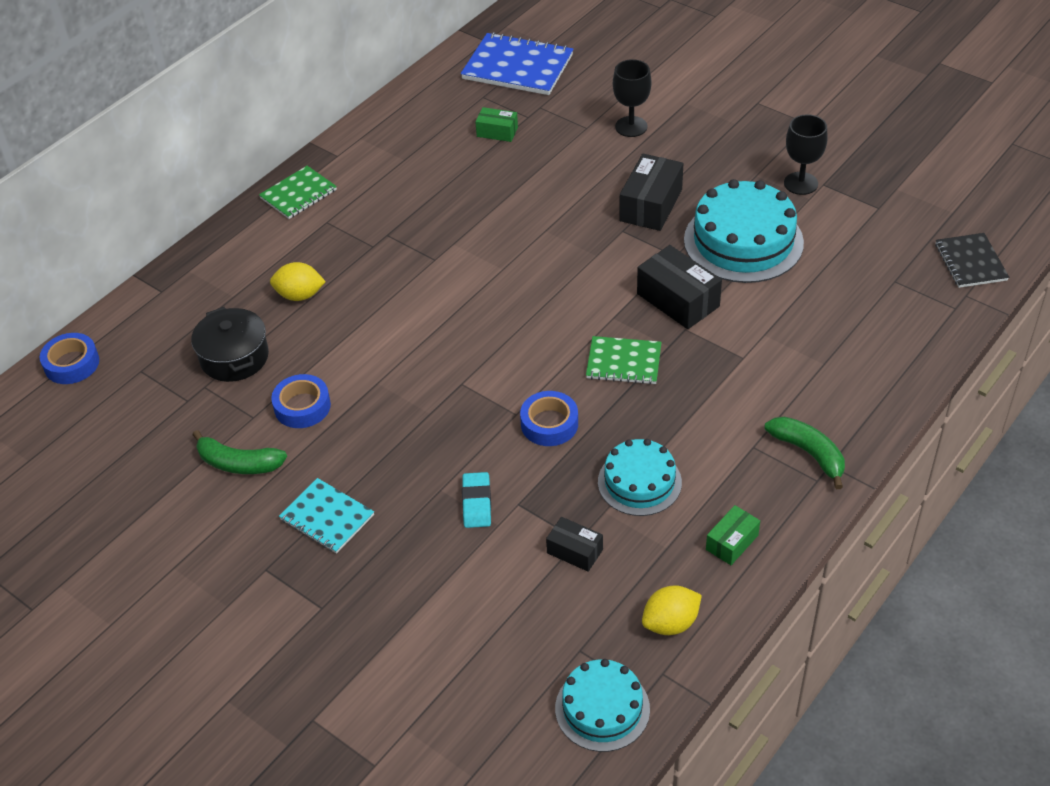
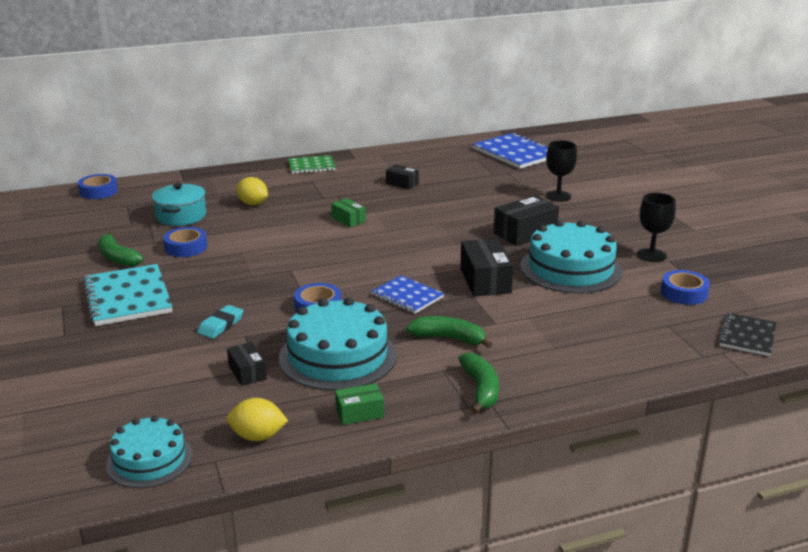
camera: 30 degrees right, 20 degrees down
black pot [191,307,269,382] -> turquoise pot [152,183,206,226]
turquoise notebook [279,478,374,554] -> turquoise notebook [83,264,172,326], size x1.65
green box [475,107,518,142] -> green box moved to [331,198,366,227]
green notebook [586,336,662,385] -> blue notebook [371,275,444,314]
turquoise cake [598,439,682,516] -> turquoise cake [279,298,397,391], size x1.64
none -> black box [386,165,419,190]
none -> green banana [406,316,493,348]
none -> blue tape [661,270,710,305]

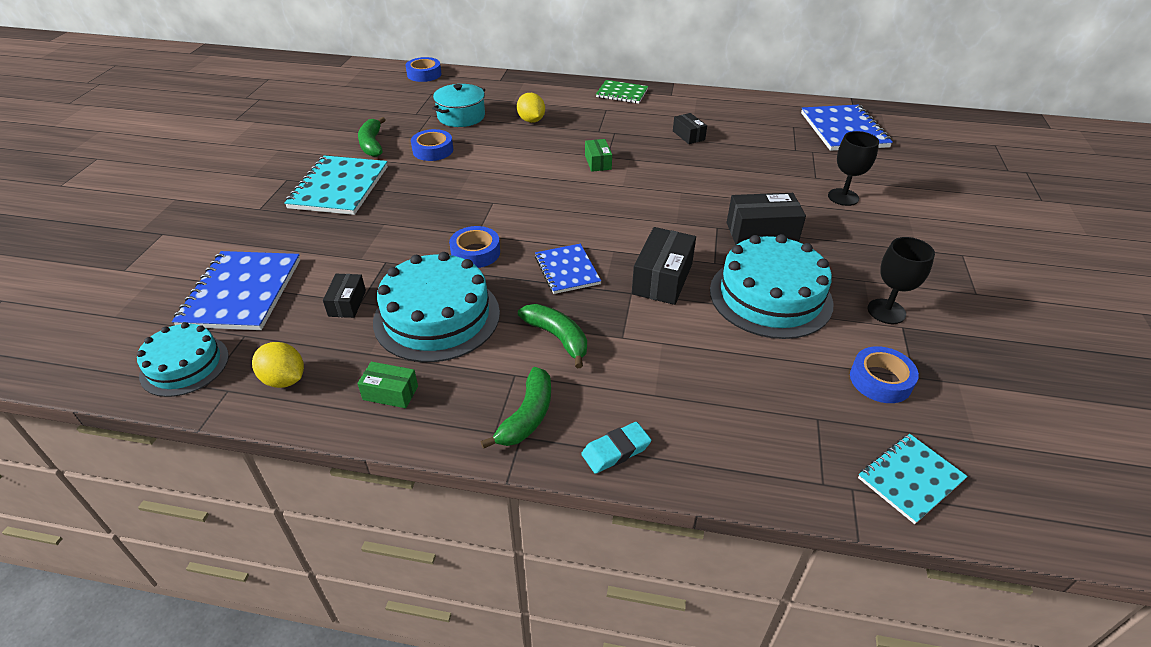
camera: 30 degrees right, 15 degrees up
turquoise eraser [197,305,243,339] -> turquoise eraser moved to [581,422,651,474]
black notebook [718,313,777,356] -> turquoise notebook [858,434,968,524]
none -> blue notebook [172,251,300,330]

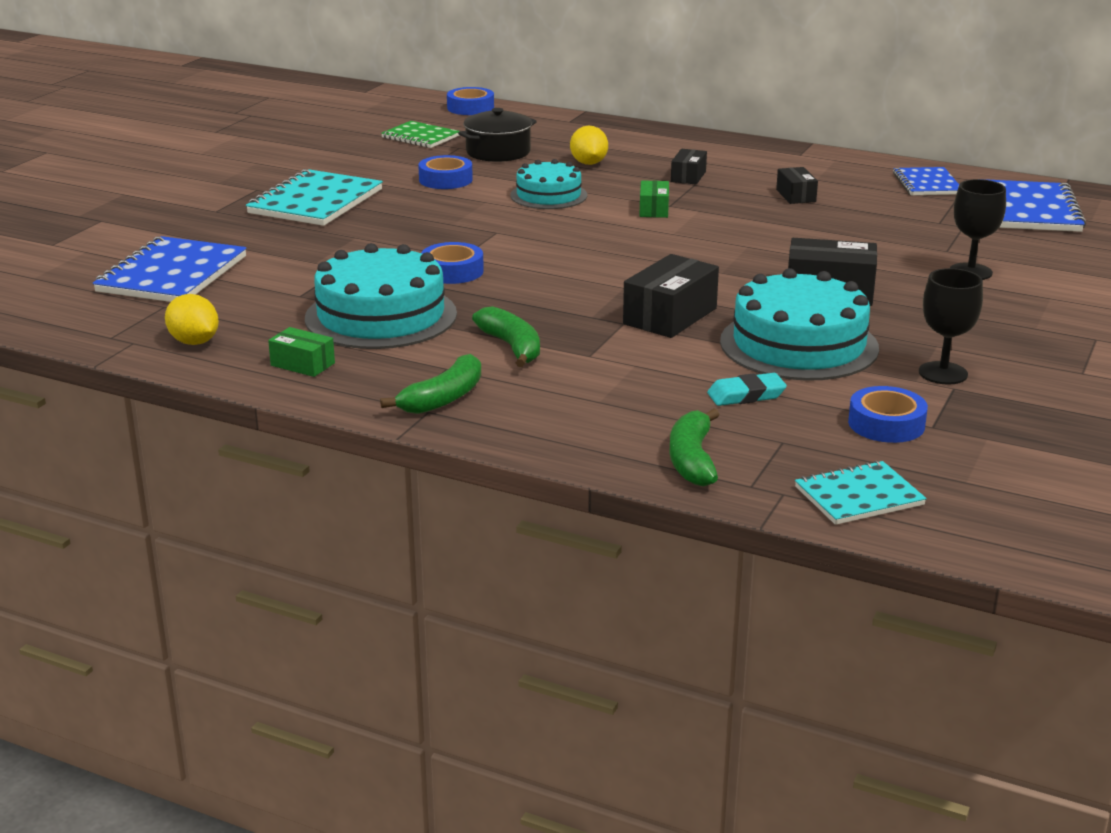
camera: 15 degrees right, 15 degrees down
turquoise cake [137,322,229,397] -> turquoise cake moved to [510,159,587,209]
black box [323,274,366,318] -> black box moved to [671,149,707,185]
green banana [358,117,385,157] -> green banana moved to [669,408,720,486]
turquoise pot [432,84,485,127] -> black pot [458,108,537,162]
blue notebook [535,244,601,294] -> blue notebook moved to [893,167,959,195]
turquoise eraser [581,422,651,474] -> turquoise eraser moved to [707,373,787,406]
green notebook [596,80,648,104] -> green notebook moved to [381,121,460,148]

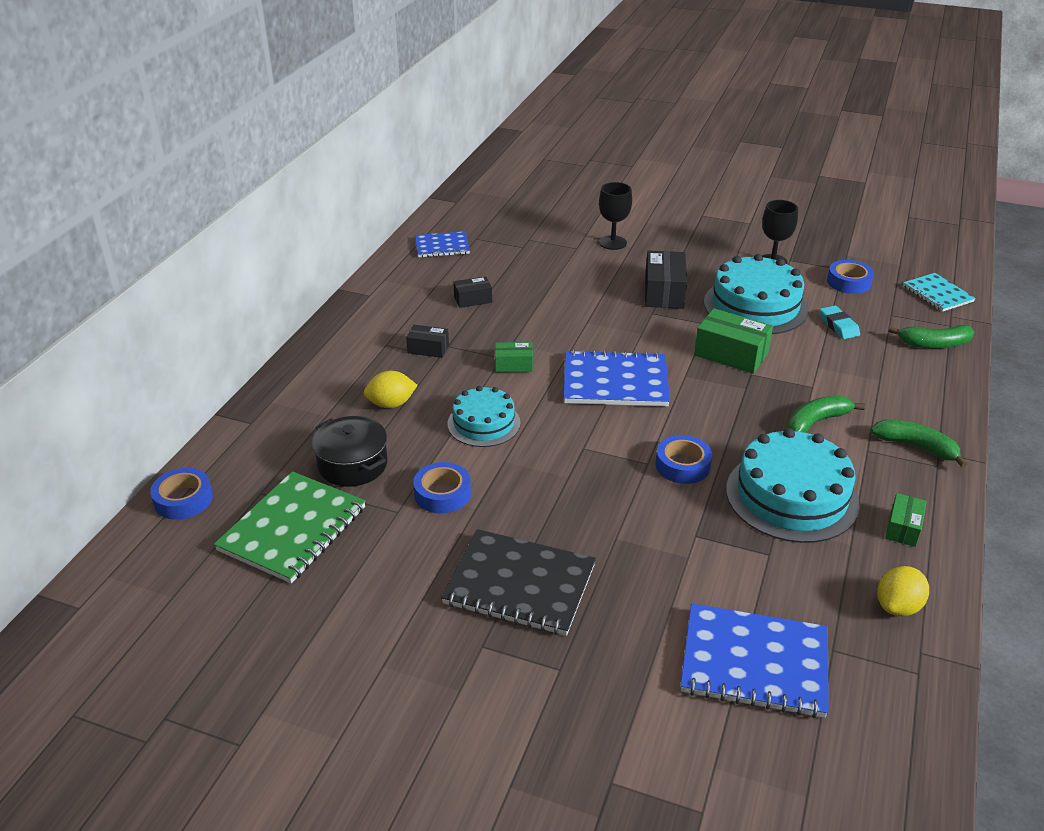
camera: 95 degrees left, 10 degrees up
turquoise notebook [246,169,383,226] -> black notebook [441,529,596,636]
green notebook [381,121,460,148] -> green notebook [214,471,366,583], size x1.65
black box [623,254,719,338] -> green box [694,308,773,374]
blue notebook [982,179,1086,232] -> blue notebook moved to [564,350,670,406]

